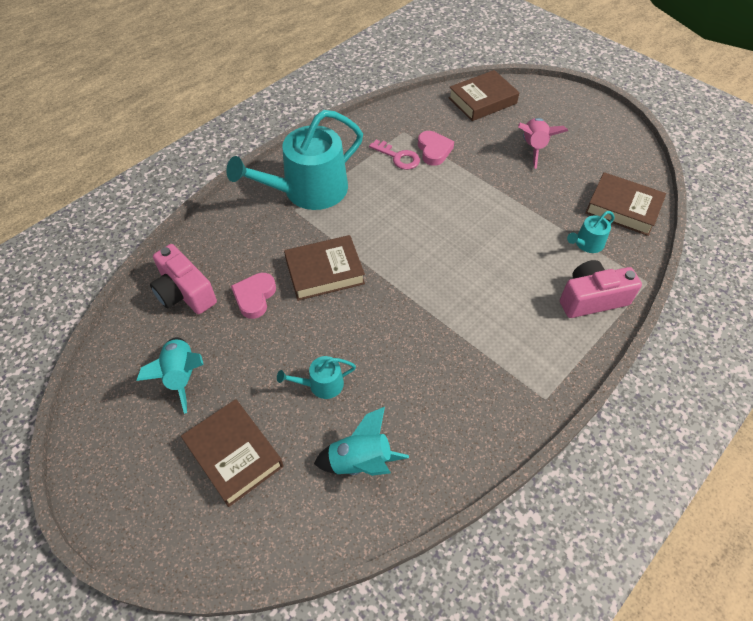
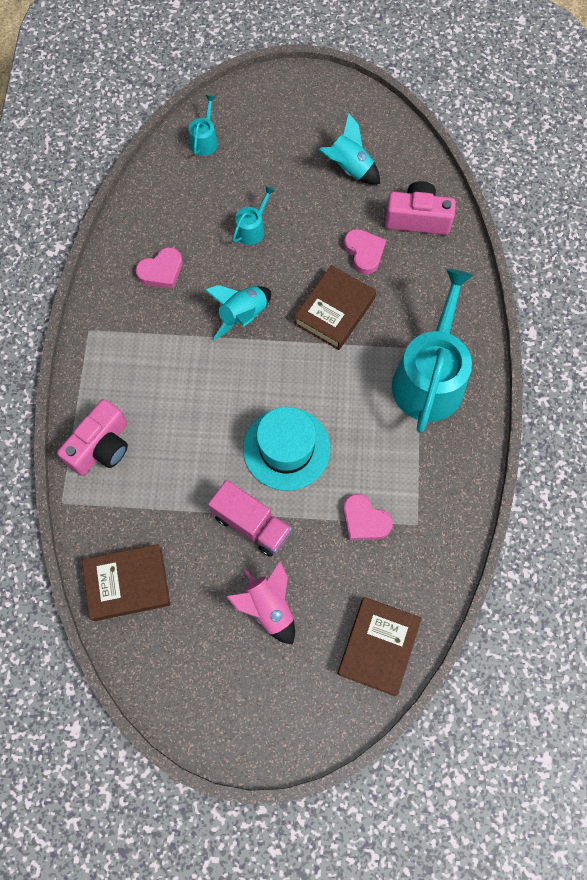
camera: 140 degrees right, 15 degrees up
brown book [181,399,284,507] -> none
turquoise rocket [314,407,409,476] -> turquoise rocket moved to [205,285,271,340]
pink key [369,139,420,170] -> none
turquoise watering can [567,211,615,253] -> turquoise watering can moved to [189,95,218,156]
none -> pink heart [136,247,183,289]
none -> pink truck [208,480,292,557]
none -> turquoise hat [243,407,331,491]

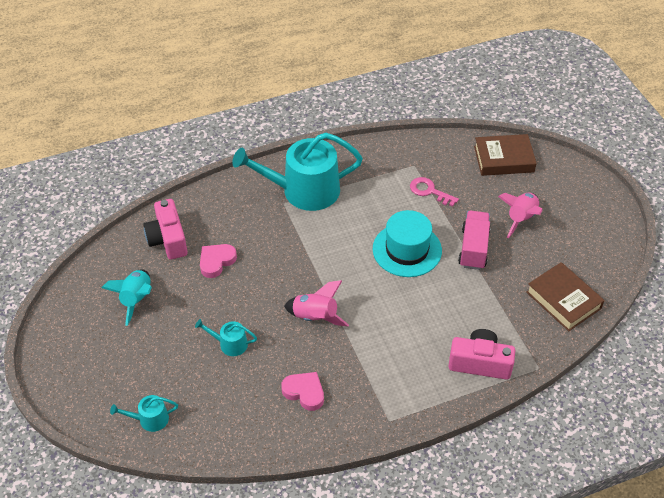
camera: 115 degrees left, 20 degrees down
turquoise rocket [205,285,271,340] -> pink rocket [284,280,349,327]
brown book [294,265,376,350] -> none
pink heart [343,494,393,541] -> pink key [410,177,459,207]

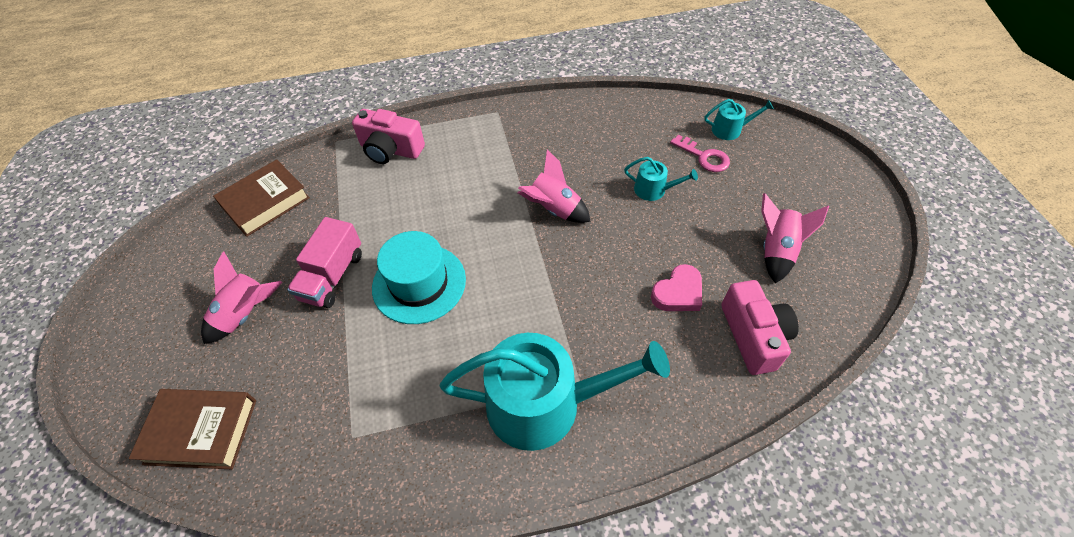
camera: 170 degrees left, 5 degrees up
turquoise rocket [101,269,152,326] -> pink rocket [761,193,829,283]
pink heart [281,372,324,411] -> none
pink key [410,177,459,207] -> pink key moved to [670,135,730,172]
brown book [526,262,605,331] -> brown book turned 75 degrees clockwise [213,159,310,237]

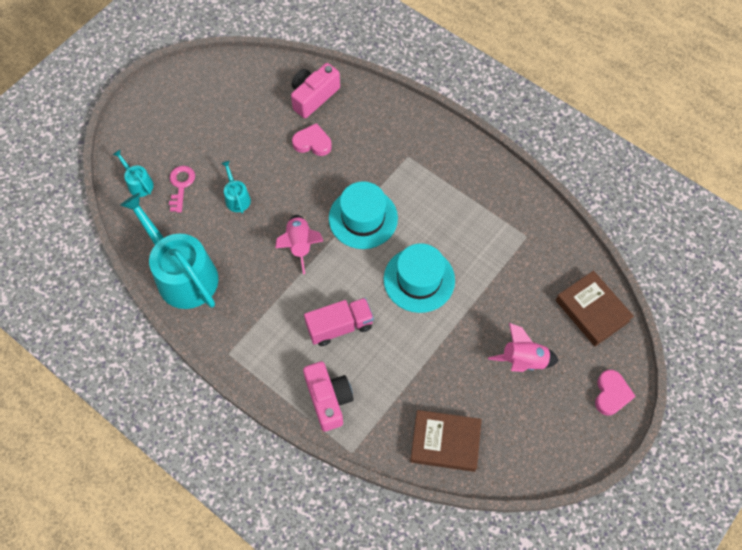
camera: 130 degrees left, 10 degrees up
pink truck [287,217,362,308] -> pink truck moved to [304,298,374,346]
turquoise watering can [440,333,670,451] -> turquoise watering can moved to [120,193,218,309]
pink rocket [761,193,829,283] -> none
none -> turquoise hat [329,181,398,249]
none -> pink heart [595,370,636,415]

